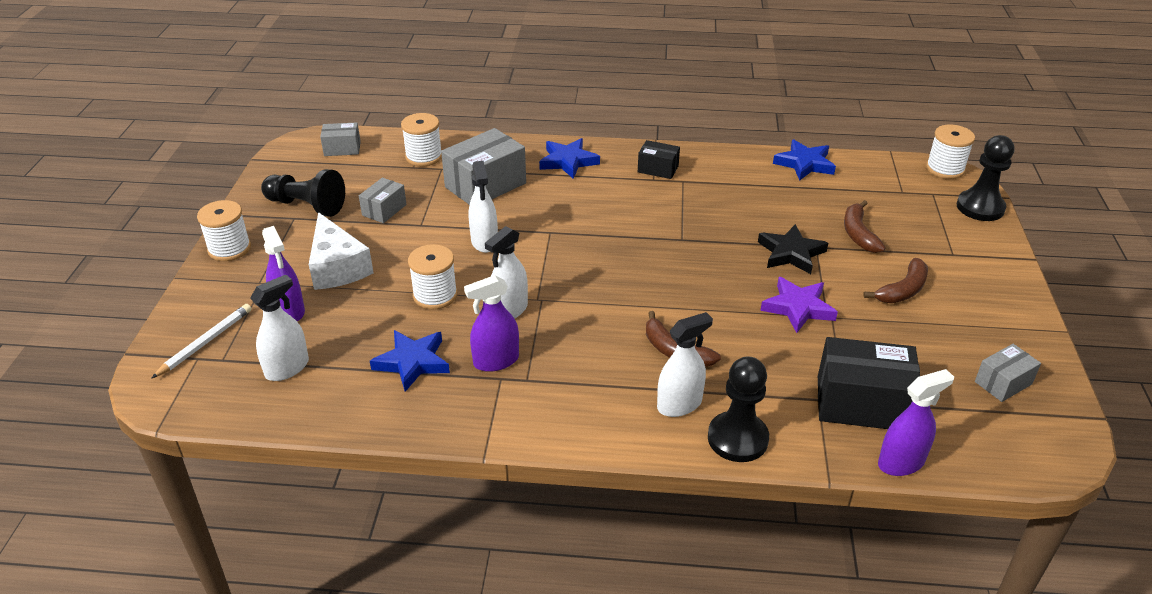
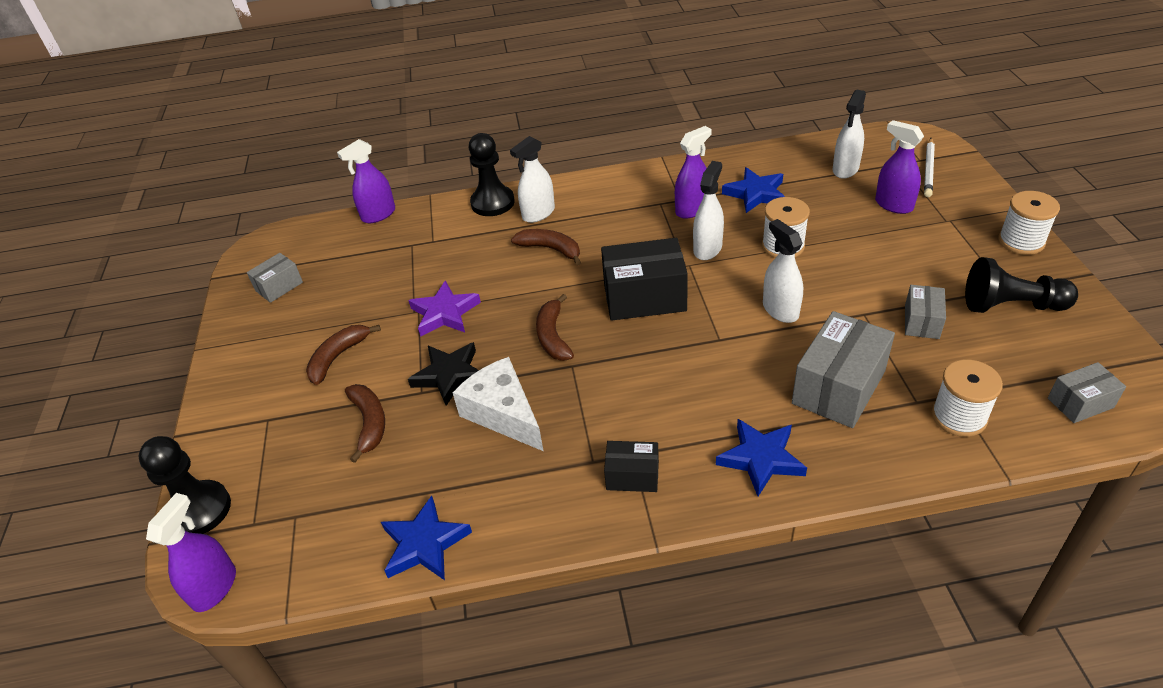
camera: 170 degrees right, 5 degrees up
white cheese [309,212,373,290] -> white cheese moved to [453,357,543,451]
black box [818,337,920,429] -> black box moved to [601,238,688,321]
white spool [926,125,975,179] -> purple spray bottle [146,493,236,612]
none -> brown banana [536,294,574,361]

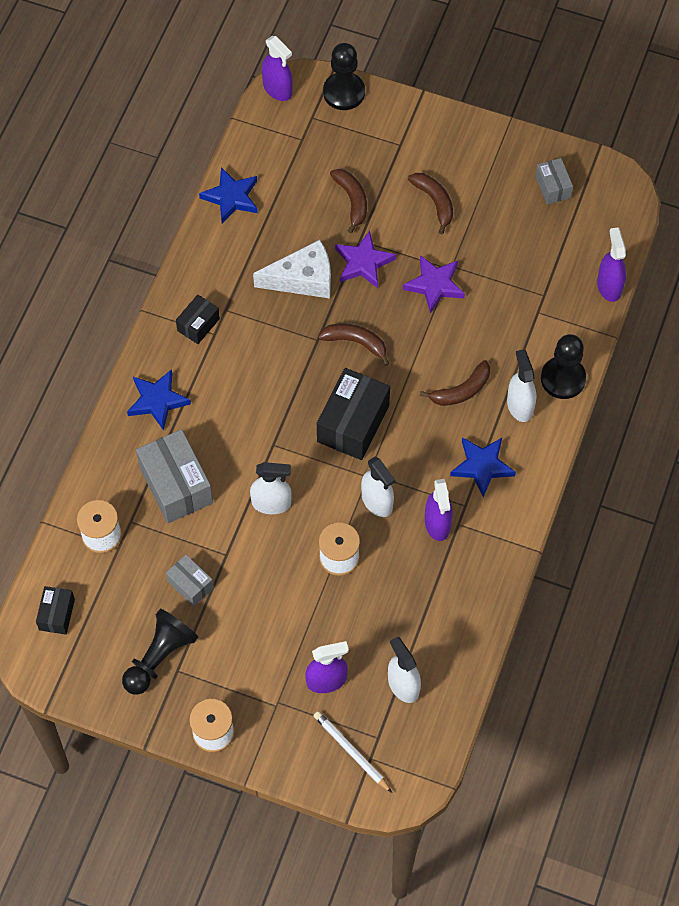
camera: 115 degrees right, 20 degrees up
brown banana [345,384,385,463] -> brown banana turned 120 degrees counterclockwise [330,169,367,233]
black star [408,342,479,406] -> purple star [335,231,396,288]
blue star [722,167,785,213] -> blue star moved to [450,437,516,497]
grey box [1048,362,1126,423] -> black box [36,586,75,635]

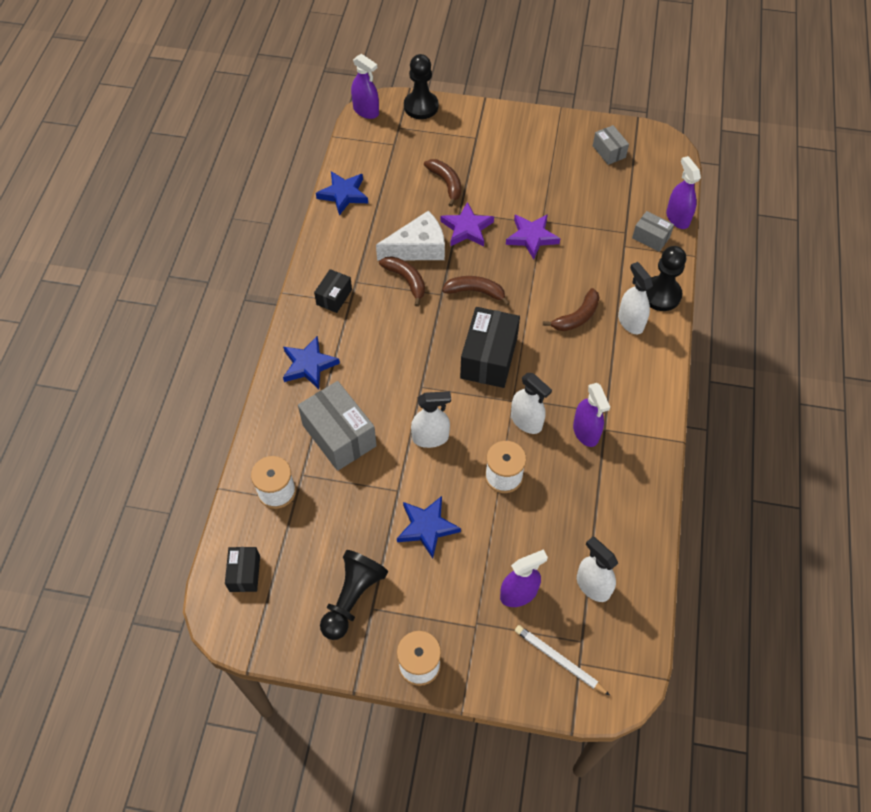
camera: 10 degrees left, 5 degrees down
grey box [166,555,214,607] -> grey box moved to [632,211,674,252]
brown banana [408,173,453,234] -> brown banana moved to [379,256,425,307]
blue star [450,437,516,497] -> blue star moved to [397,496,461,559]

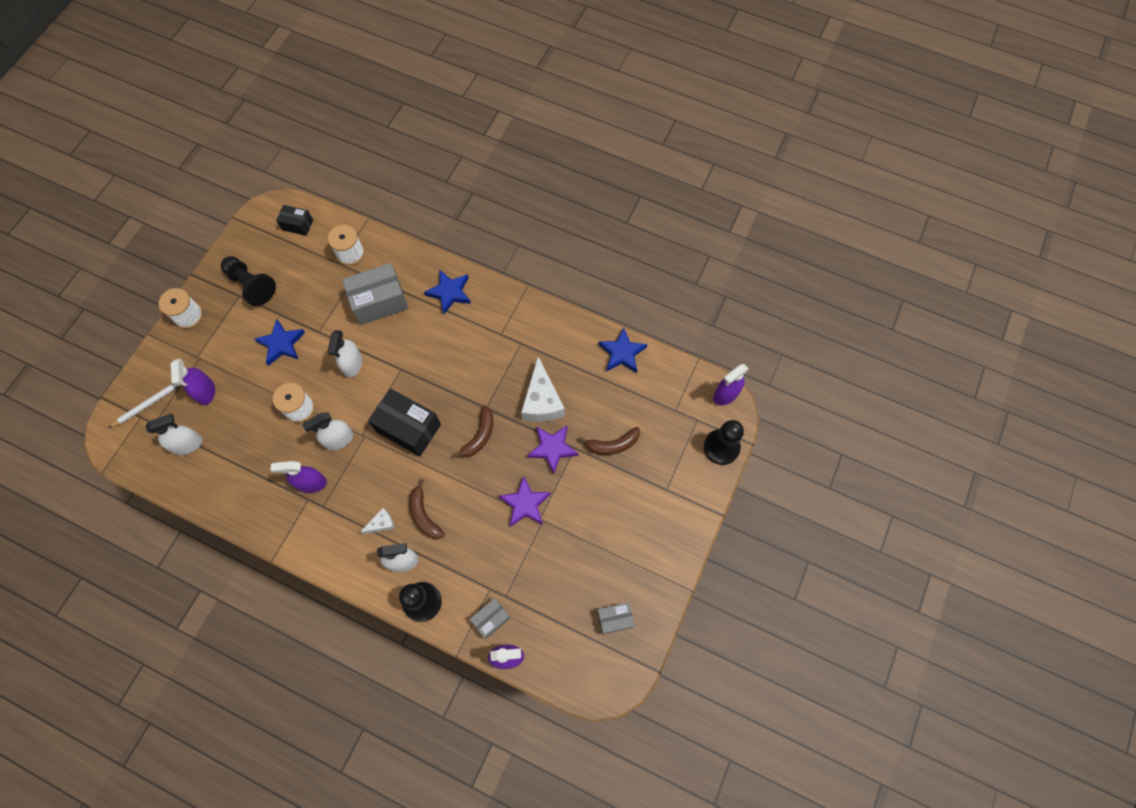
camera: 105 degrees right, 10 degrees up
black box [314,269,352,313] -> none
brown banana [379,256,425,307] -> none
none -> white cheese [361,508,395,534]

